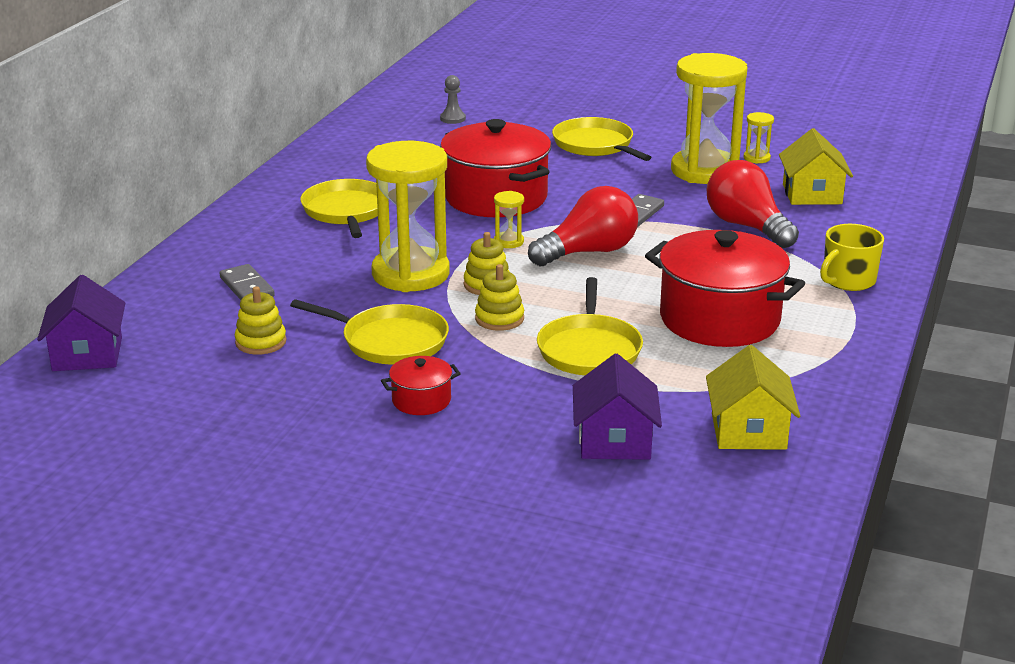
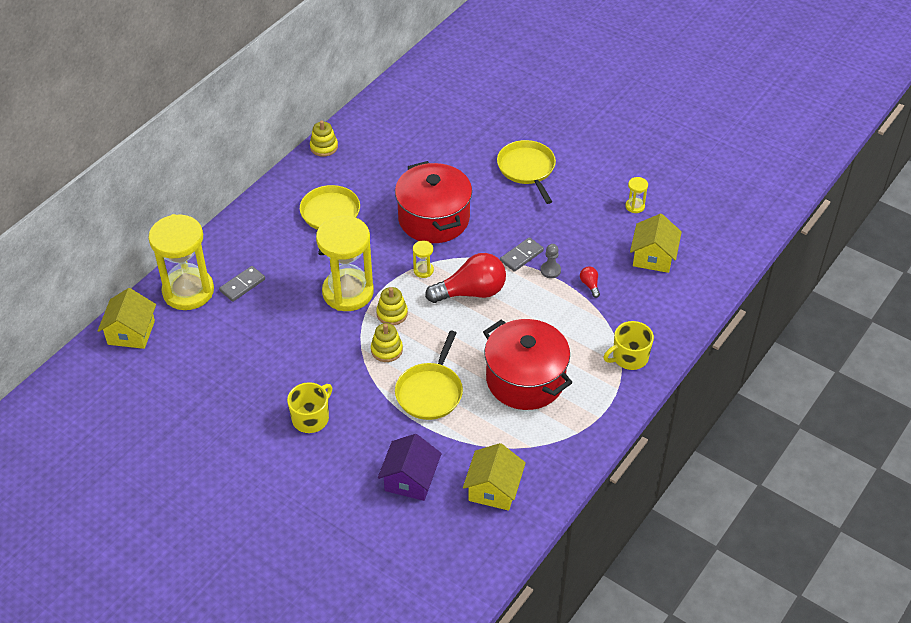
camera: 15 degrees right, 20 degrees up
purple house [37,275,125,371] -> yellow house [97,288,156,349]
grey domino [220,264,275,300] -> grey domino turned 60 degrees clockwise [219,266,265,302]
yellow stacking toy [235,286,286,355] -> yellow stacking toy moved to [310,120,338,157]
yellow pan [290,299,449,365] -> none
red pot [381,356,461,415] -> yellow mug [287,382,332,433]
grey pawn [440,75,466,124] -> grey pawn moved to [541,244,561,278]
yellow hourglass [671,53,747,184] -> yellow hourglass moved to [148,214,214,310]
red light bulb [707,160,799,248] -> red light bulb [580,266,600,298], size x0.41

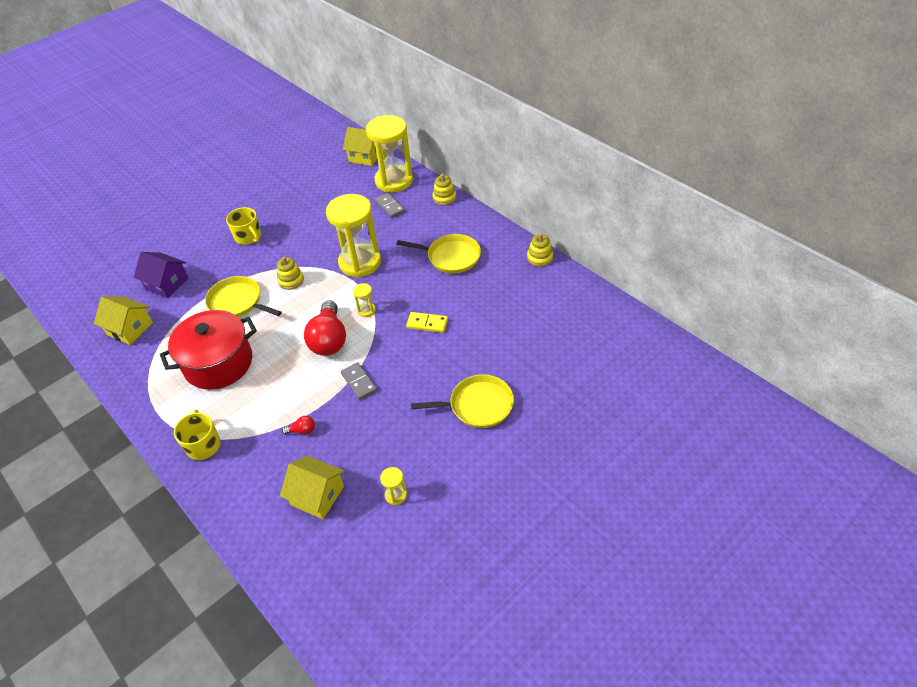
camera: 105 degrees right, 0 degrees up
yellow stacking toy [376,287,408,325] -> yellow stacking toy moved to [432,174,456,205]
red pot [395,161,472,243] -> yellow domino [406,312,448,333]
grey pawn [541,244,561,278] -> none

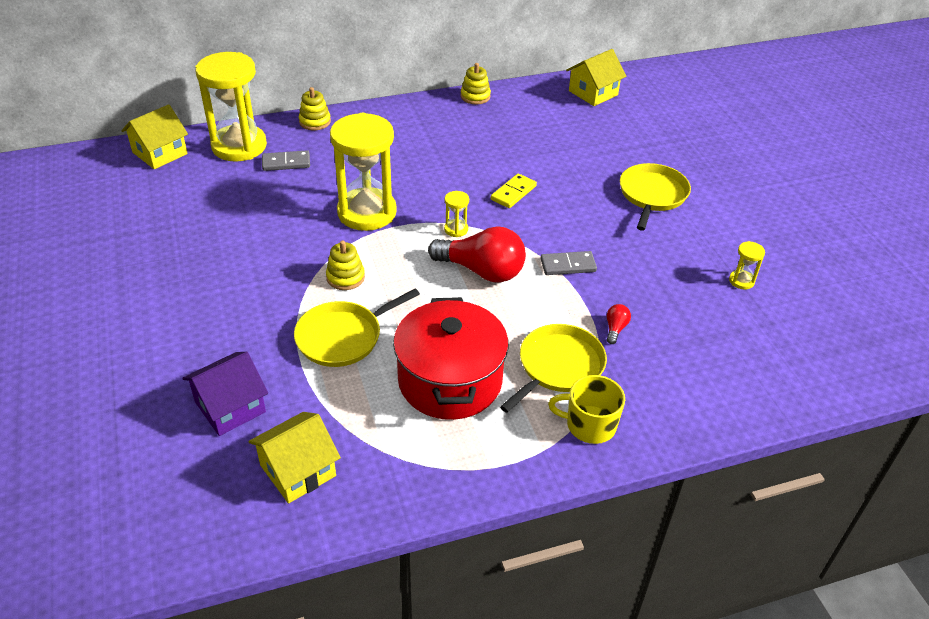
camera: 70 degrees left, 5 degrees down
yellow mug [226,207,261,245] -> none
yellow house [280,456,345,519] -> yellow house moved to [566,49,626,106]
yellow pan [397,234,481,274] -> yellow pan moved to [500,324,607,413]

